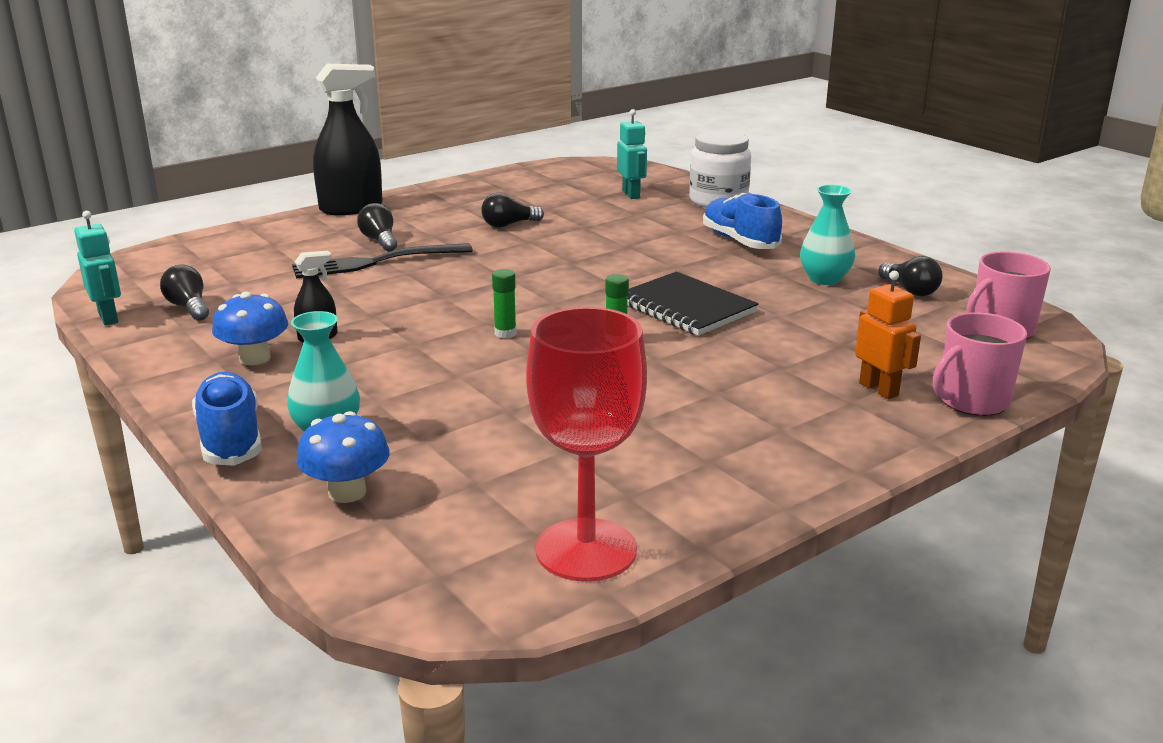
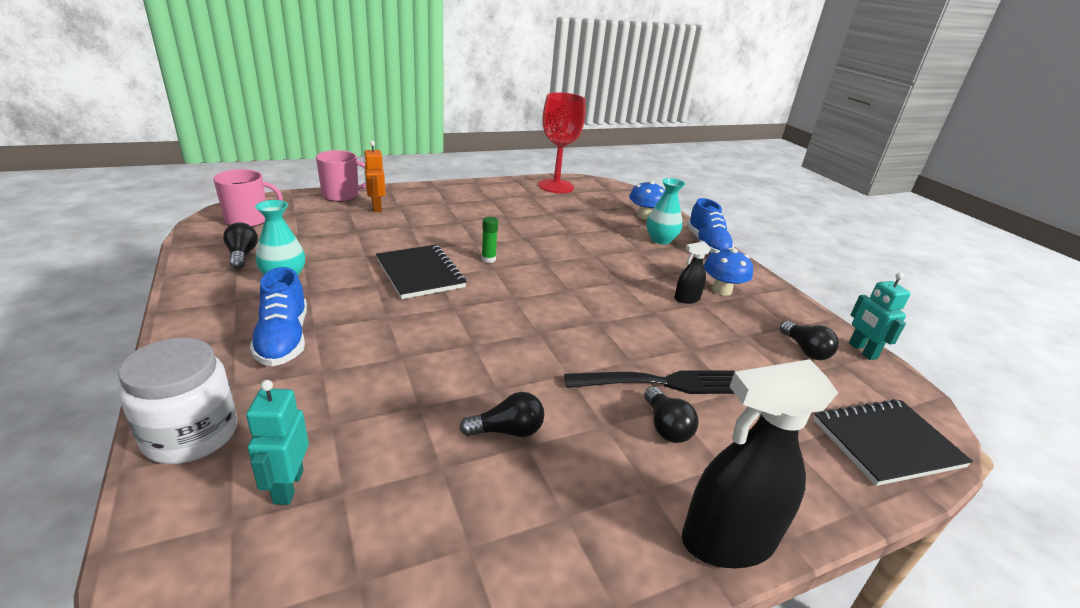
camera: 170 degrees left, 5 degrees up
green glue stick [492,269,516,338] -> none
none -> black notebook [813,399,973,486]

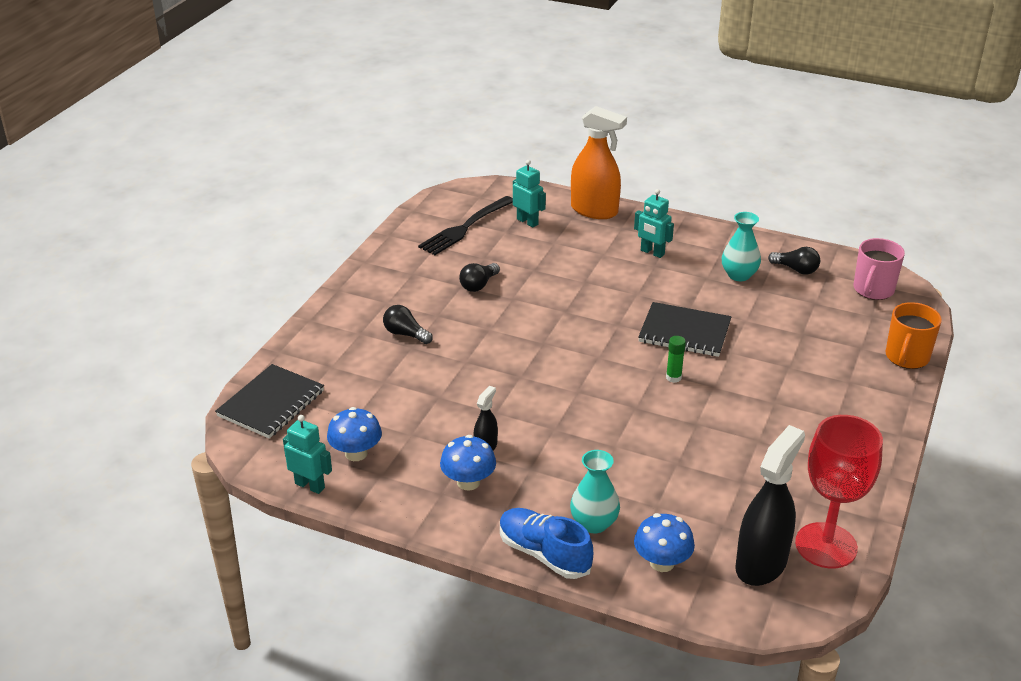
camera: 140 degrees right, 5 degrees up
white jar [118,338,238,464] -> orange spray bottle [571,106,627,219]
blue shoe [250,267,307,367] -> turquoise robot [634,189,674,258]
pink mug [316,150,366,202] -> orange mug [886,302,942,369]
orange robot [364,141,385,212] -> none
black fork [564,370,735,394] -> black fork moved to [418,196,513,255]
black spray bottle [682,359,838,568] -> black spray bottle moved to [735,425,805,586]
black light bulb [780,321,839,360] -> blue mushroom [327,407,382,461]

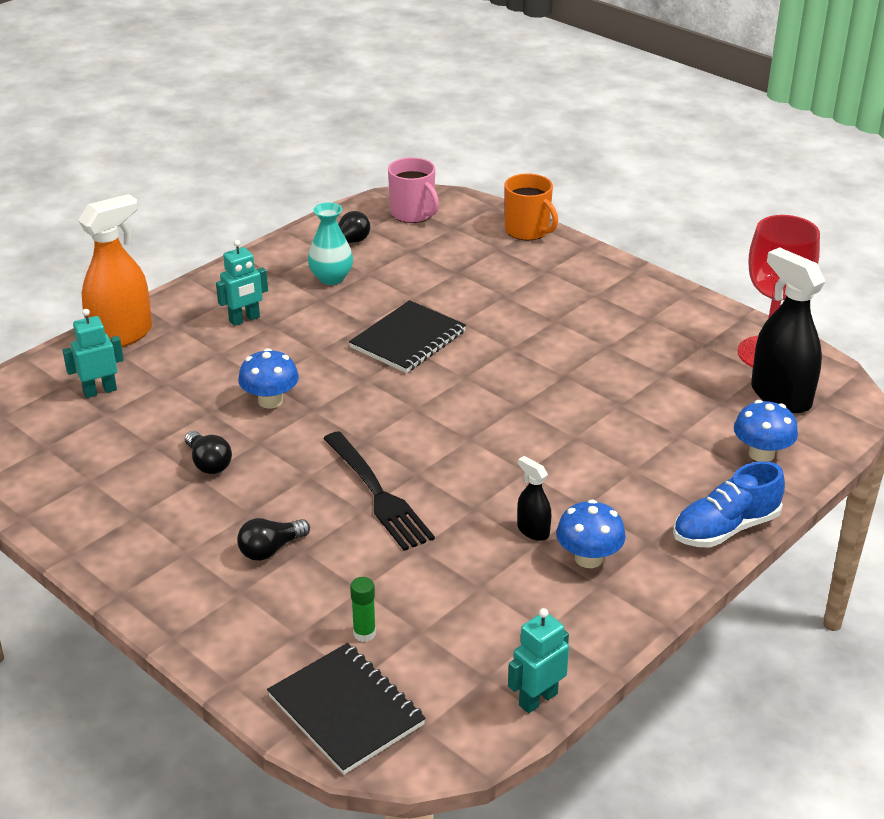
camera: 70 degrees left, 0 degrees up
blue mushroom [327,407,382,461] -> blue mushroom moved to [238,348,299,409]
black fork [418,196,513,255] -> black fork moved to [323,431,435,551]
turquoise vase [570,450,620,533] -> none
green glue stick [666,336,686,383] -> green glue stick moved to [350,577,376,642]

